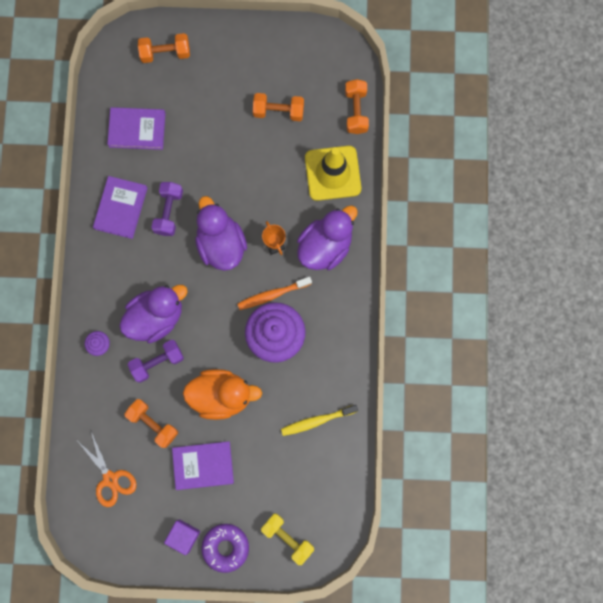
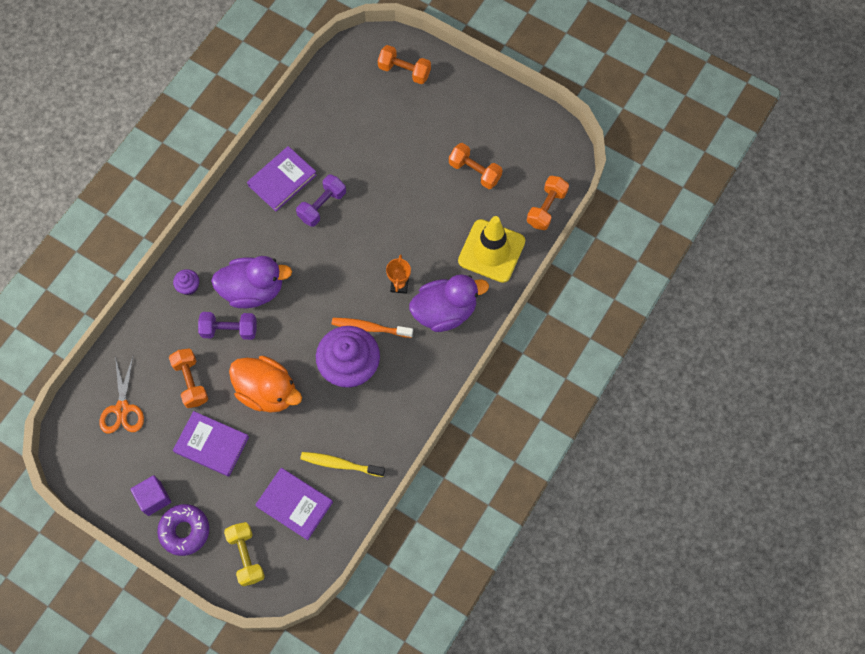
camera: 30 degrees right, 10 degrees down
purple book [107,107,165,150] -> purple book moved to [255,468,333,540]
purple duck [195,196,247,271] -> none

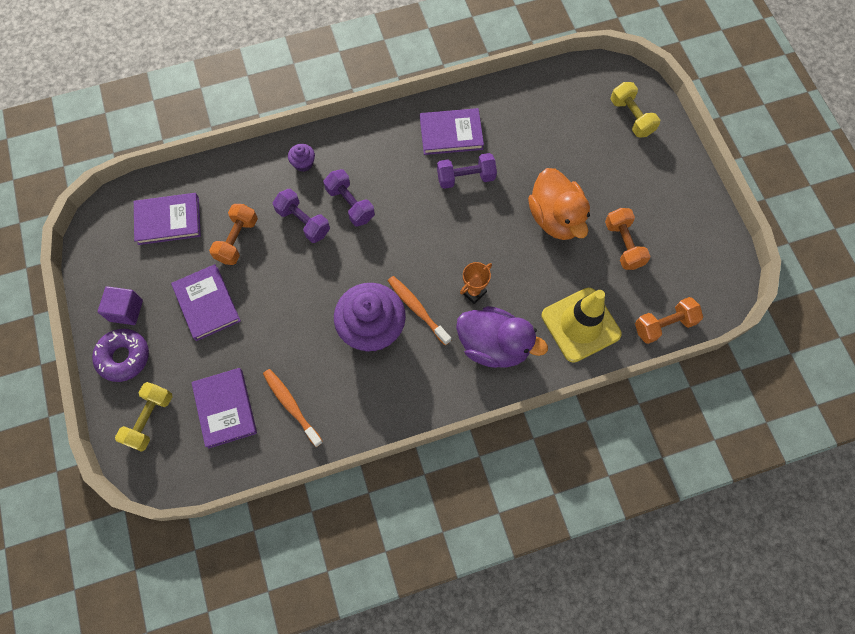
camera: 40 degrees right, 0 degrees up
orange scissors [99,356,144,433] -> purple book [134,193,201,245]
purple duck [211,256,292,308] -> purple dumbbell [323,169,375,227]
orange duck [229,356,302,413] -> orange duck moved to [528,168,590,240]
yellow toothbrush [300,452,385,477] -> orange toothbrush [263,369,323,447]
orange dumbbell [378,45,431,84] -> yellow dumbbell [611,82,660,138]

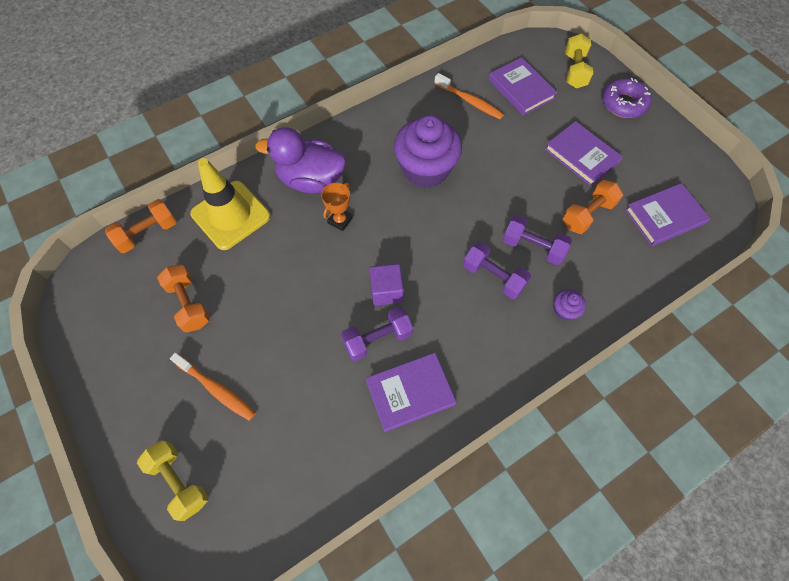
camera: 165 degrees right, 5 degrees down
purple cube [98,286,143,325] -> purple cube moved to [369,264,404,306]
orange dumbbell [209,204,258,265] -> orange dumbbell turned 45 degrees clockwise [562,180,623,234]
orange toothbrush [388,276,451,345] -> orange toothbrush moved to [170,352,256,421]
orange duck [528,168,590,240] -> none

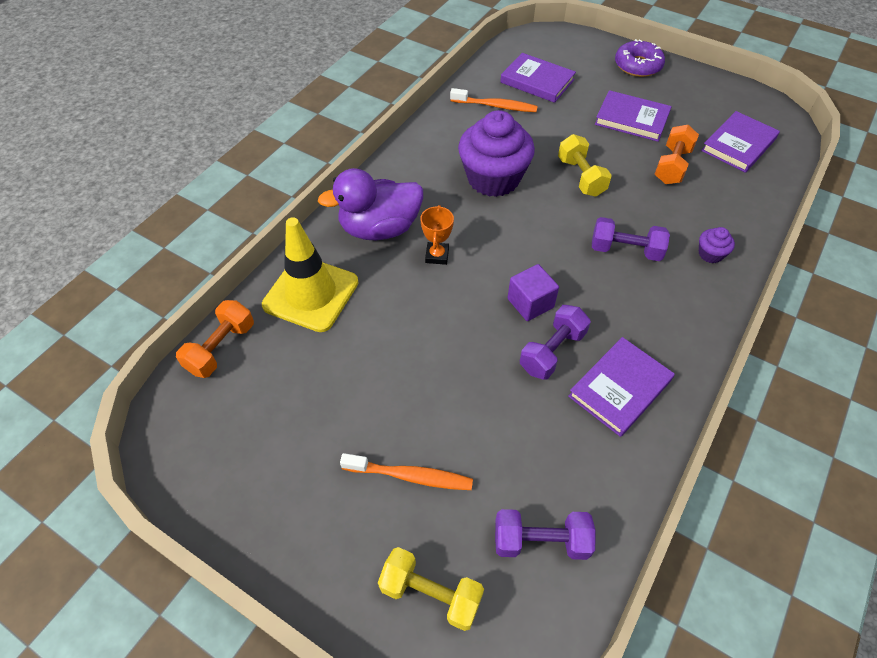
camera: 25 degrees left, 10 degrees down
orange dumbbell [157,264,210,332] -> none
purple dumbbell [503,215,572,265] -> purple dumbbell moved to [495,509,596,560]
yellow dumbbell [565,34,593,88] -> yellow dumbbell moved to [558,134,612,197]

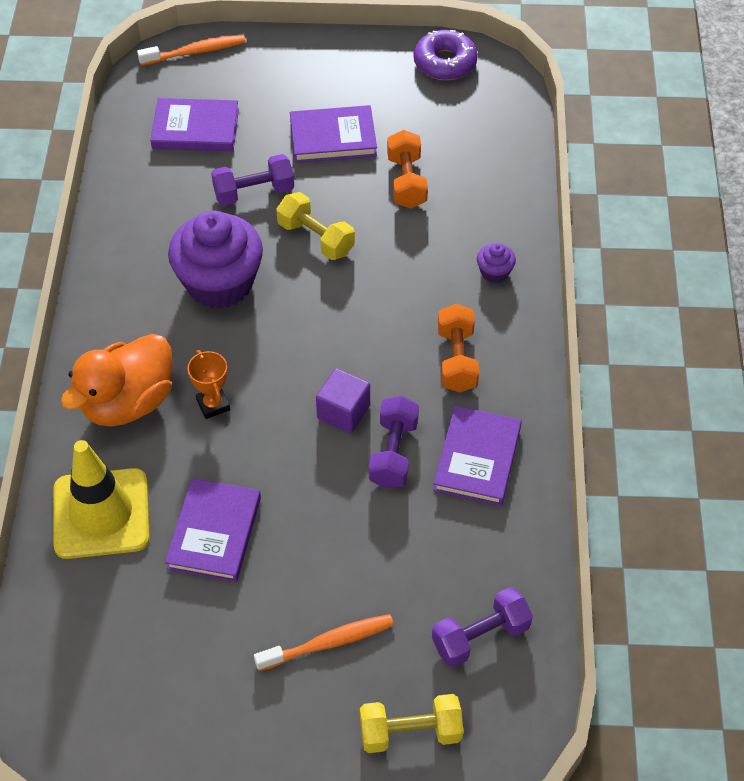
camera: 30 degrees left, 0 degrees up
orange dumbbell [176,300,254,378] -> orange dumbbell moved to [438,304,479,392]
purple duck [318,168,423,240] -> orange duck [61,334,173,427]
orange toothbrush [450,88,538,112] -> orange toothbrush moved to [137,35,246,66]
purple dumbbell [592,217,670,261] -> purple dumbbell moved to [211,154,294,206]
purple donut [615,39,665,77] -> purple donut moved to [414,30,478,80]
purple book [701,111,780,173] -> purple book moved to [165,478,261,582]

